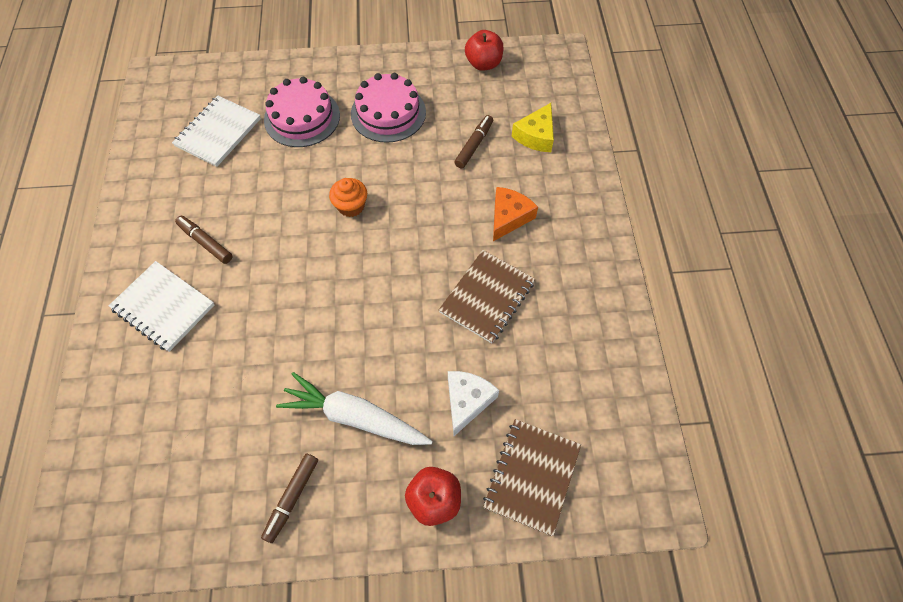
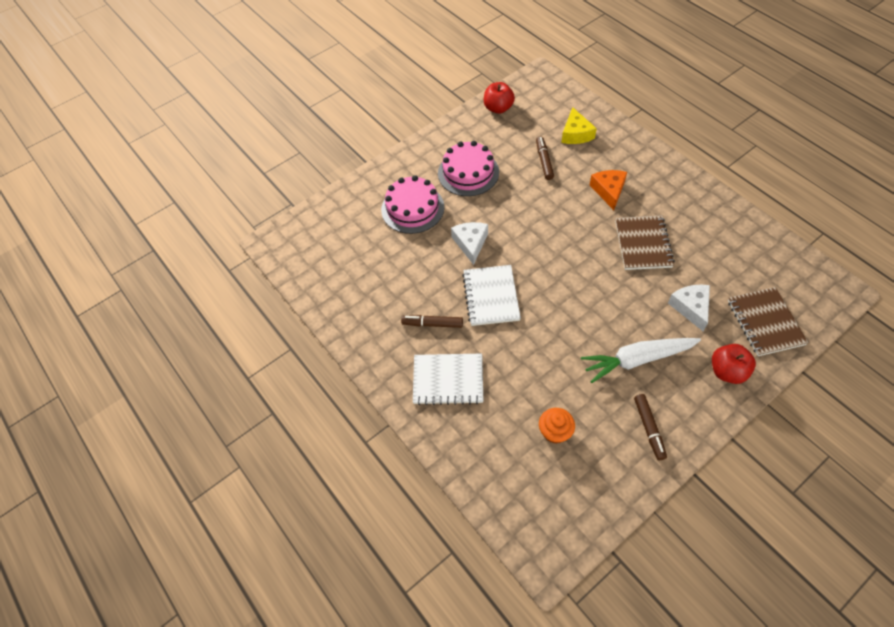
camera: 30 degrees left, 5 degrees down
white notebook [172,96,261,167] -> white notebook moved to [462,265,521,326]
orange cupcake [329,178,367,217] -> orange cupcake moved to [539,408,575,444]
none -> white cheese [451,222,488,265]

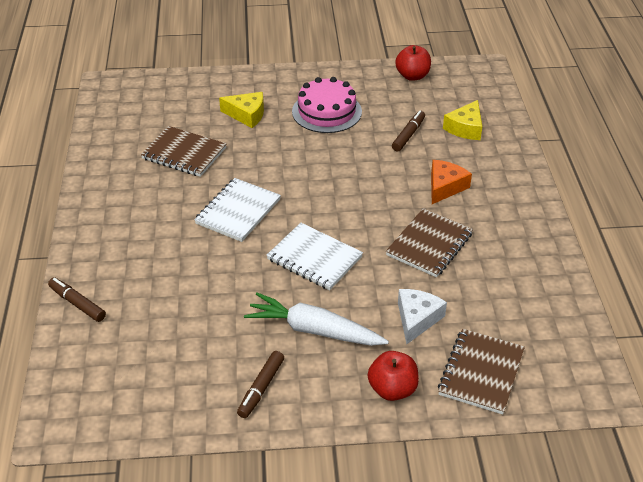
camera: 30 degrees right, 15 degrees down
pink cake [381,175,444,234] -> yellow cheese [219,92,264,128]
brown marker [401,315,463,328] -> brown marker moved to [48,278,106,322]
white notebook [413,354,483,405] -> white notebook moved to [267,223,363,290]
white cheese [451,222,488,265] -> none
orange cupcake [539,408,575,444] -> none
none -> brown notebook [141,126,226,177]

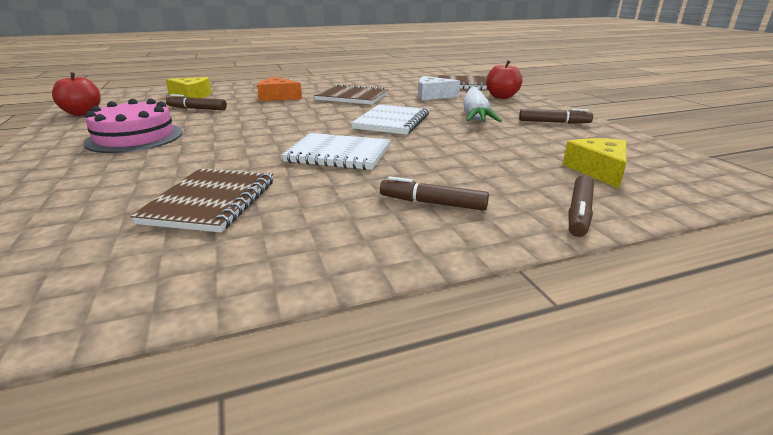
camera: 105 degrees left, 15 degrees down
yellow cheese [219,92,264,128] -> yellow cheese moved to [563,138,626,188]
none -> brown marker [380,176,489,211]

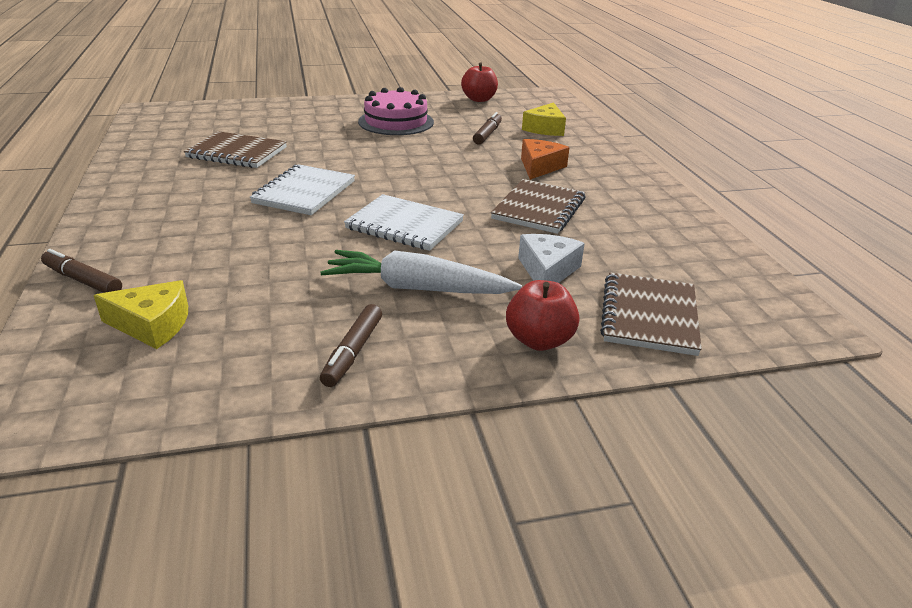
camera: 95 degrees right, 5 degrees up
brown marker [380,176,489,211] -> none

